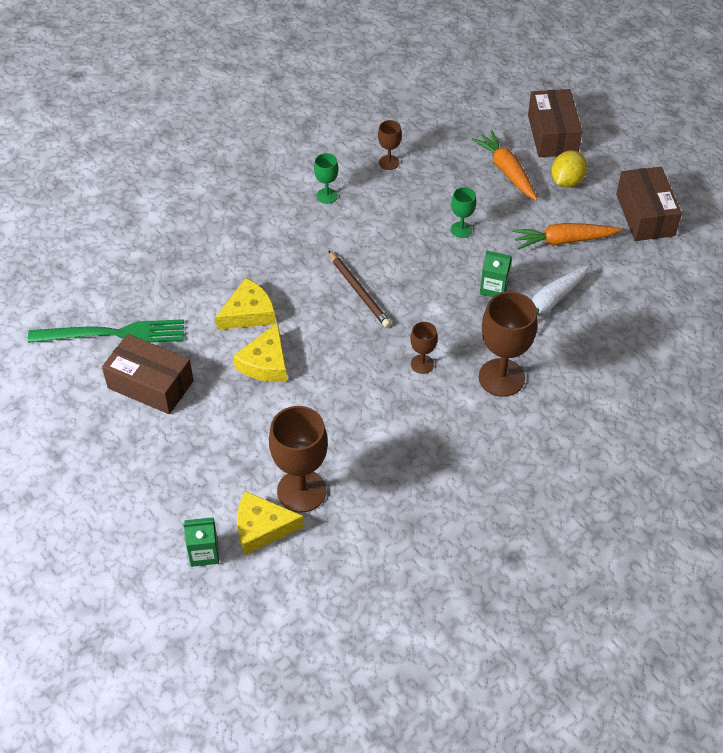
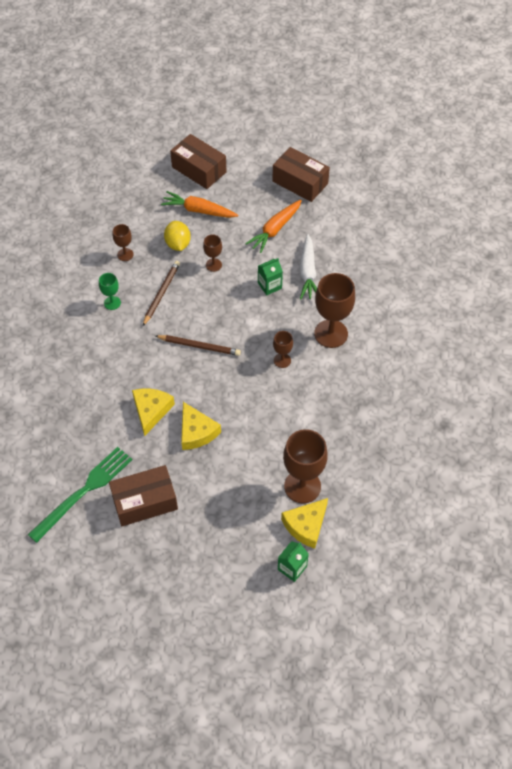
camera: 45 degrees left, 5 degrees up
green goblet [451,187,476,238] -> brown goblet [203,235,222,272]
yellow lemon [551,150,587,187] -> yellow lemon moved to [164,221,191,251]
none -> brown pencil [143,261,180,326]

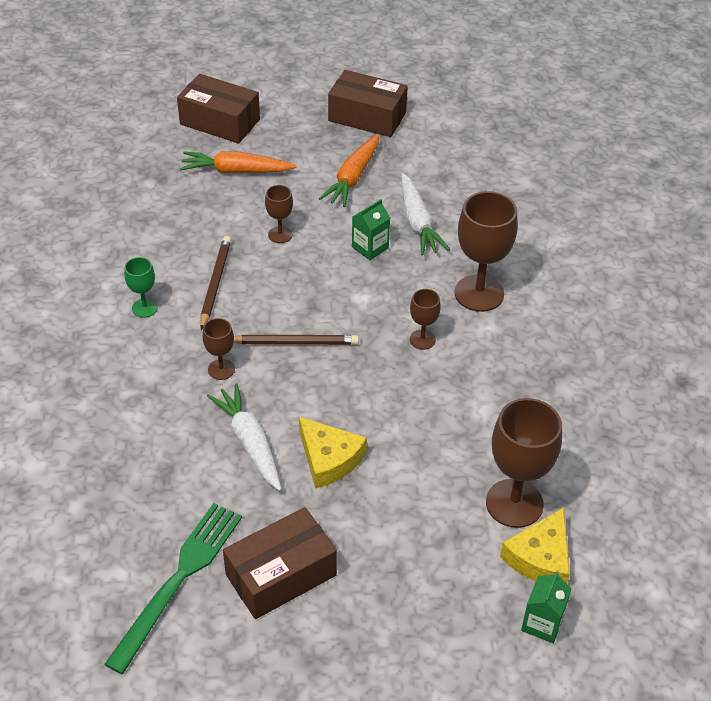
camera: 15 degrees left, 10 degrees down
brown goblet [113,224,134,261] -> brown goblet moved to [203,318,235,380]
yellow cheese [132,389,175,436] -> white carrot [207,383,282,491]
yellow lemon [164,221,191,251] -> none

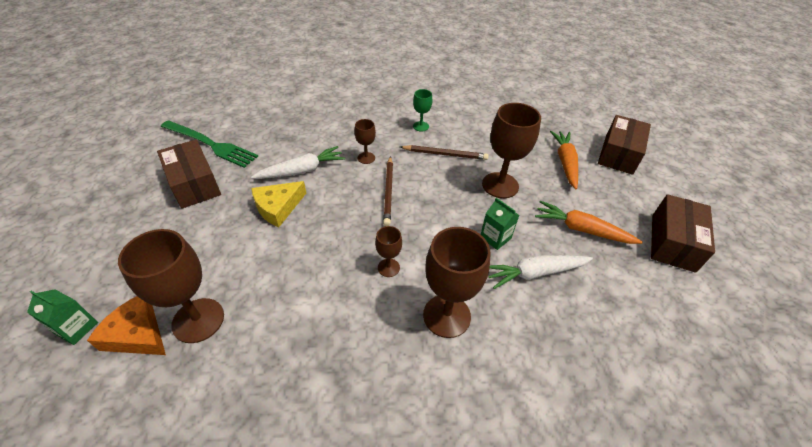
camera: 90 degrees right, 0 degrees up
brown goblet [265,185,293,243] -> brown goblet [482,103,541,198], size x1.96
yellow cheese [500,507,570,583] -> orange cheese [87,296,166,355]

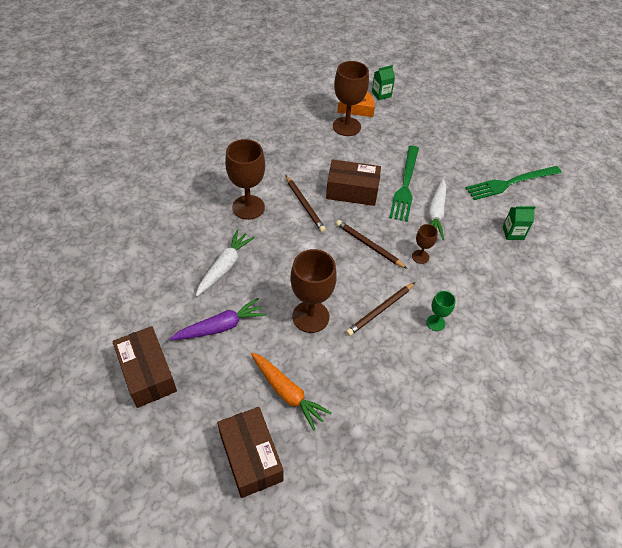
camera: 130 degrees right, 5 degrees up
brown box [157,139,221,209] -> brown box moved to [326,160,381,206]
yellow cheese [251,181,306,227] -> green fork [389,146,419,222]
brown goblet [375,226,402,277] -> brown pencil [285,175,326,232]
green carton [481,198,519,250] -> green carton moved to [503,206,535,240]
orange carrot [535,201,643,244] -> purple carrot [170,298,267,340]

